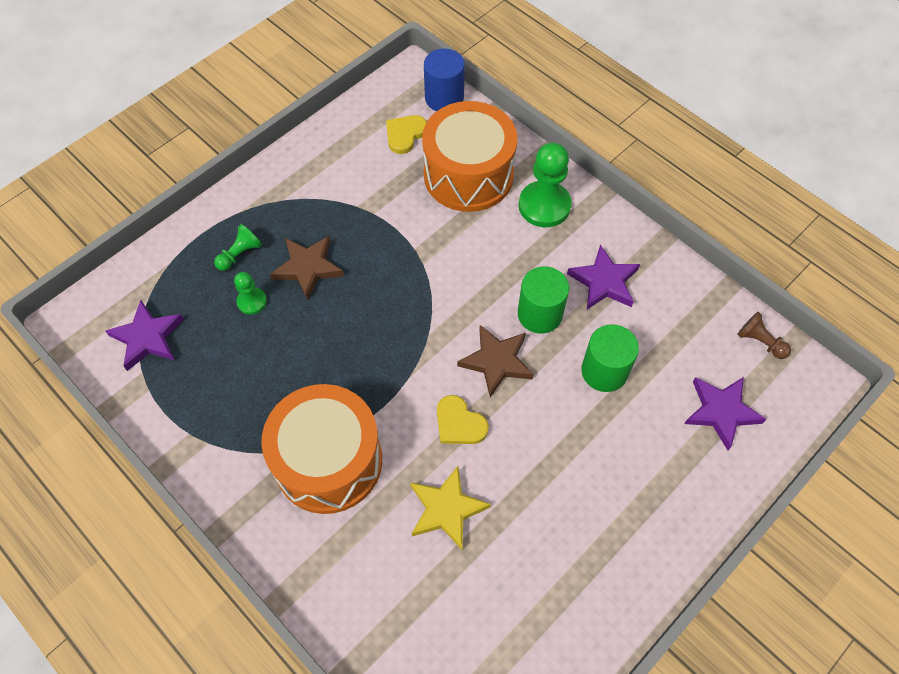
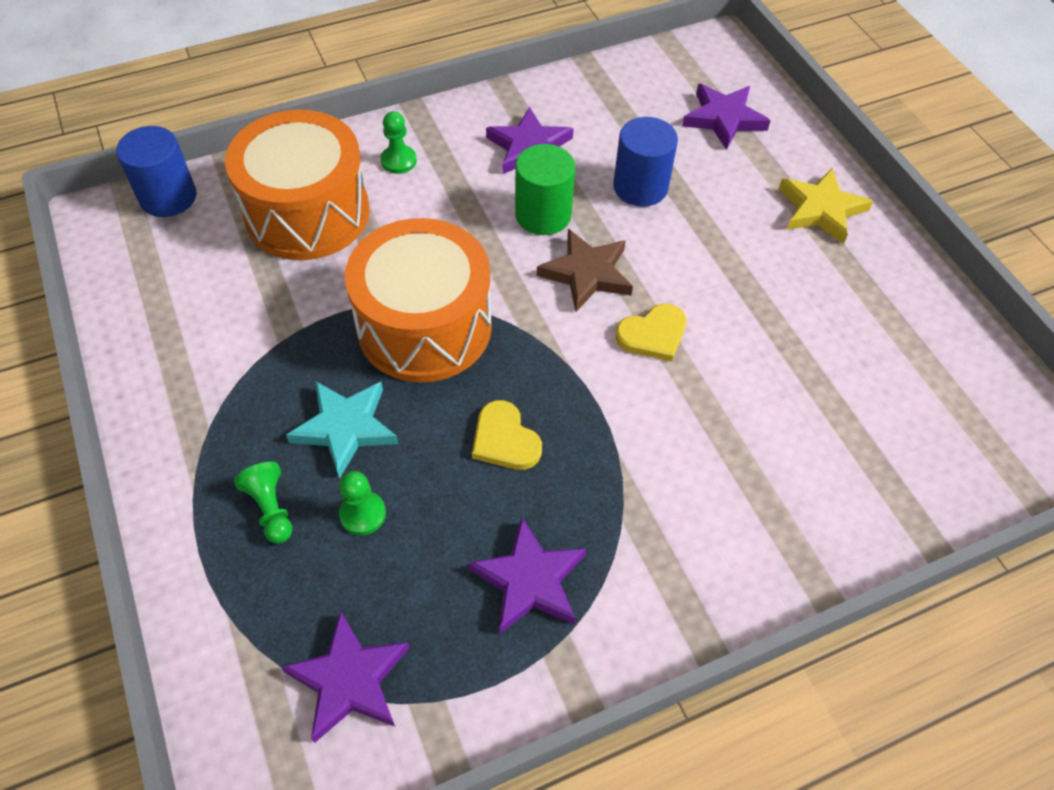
camera: 70 degrees left, 5 degrees down
orange drum [261,384,382,514] -> orange drum moved to [345,218,492,383]
brown star [270,236,344,301] -> turquoise star [286,381,398,479]
yellow heart [386,115,427,154] -> yellow heart moved to [472,400,542,470]
yellow star [410,466,491,549] -> yellow star moved to [779,168,873,244]
green pawn [519,143,572,227] -> green pawn [381,111,417,174], size x0.53
green cylinder [581,324,639,392] -> blue cylinder [613,117,678,207]
brown pawn [737,312,791,359] -> none
none -> purple star [468,518,586,634]

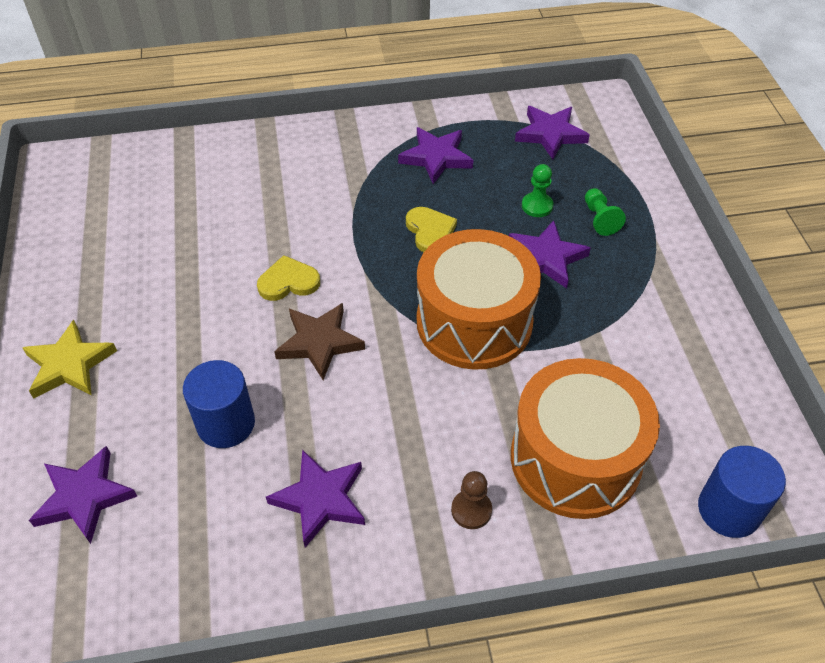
camera: 165 degrees left, 5 degrees down
turquoise star [286,381,398,479] -> purple star [509,220,591,289]
green pawn [381,111,417,174] -> brown pawn [451,471,492,529]
green cylinder [515,144,575,235] -> none

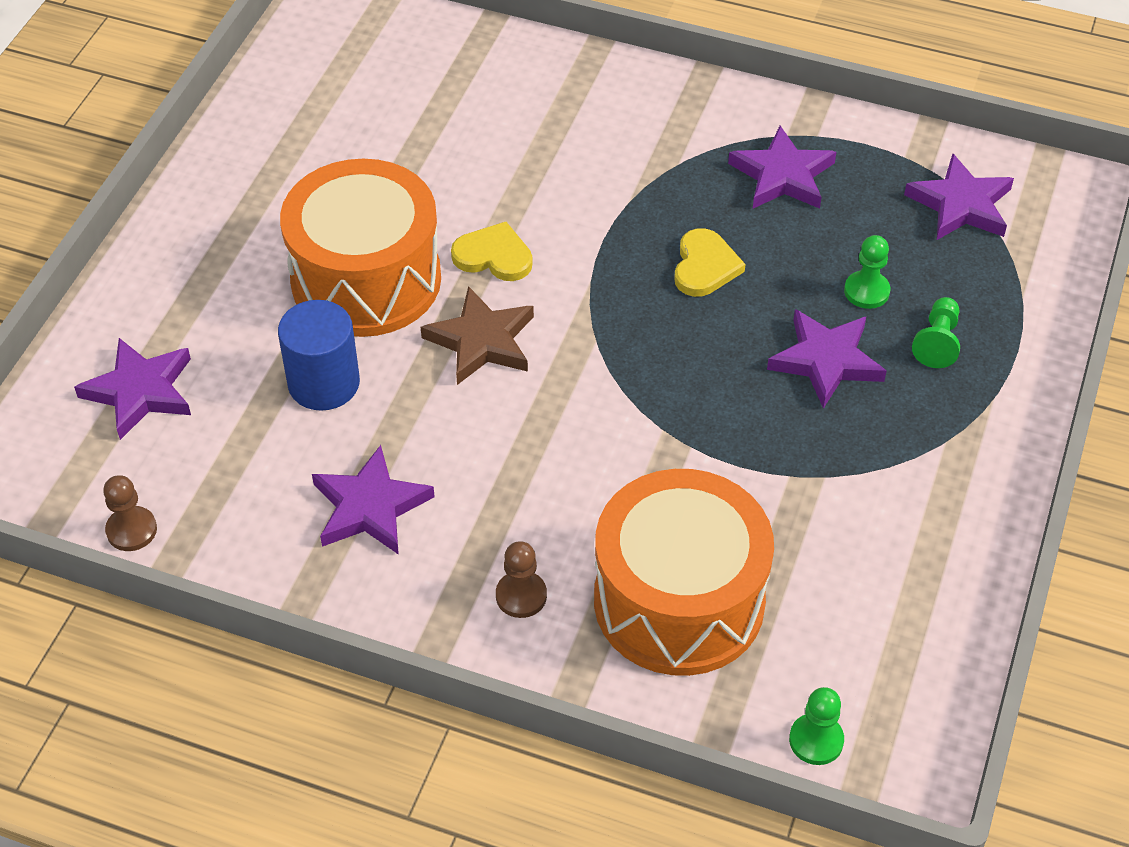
camera: 30 degrees right, 0 degrees up
yellow star [22,320,117,399] -> none
orange drum [417,229,541,370] -> orange drum moved to [280,159,441,337]
blue cylinder [698,446,786,538] -> green pawn [789,687,844,765]
none -> brown pawn [103,475,157,551]

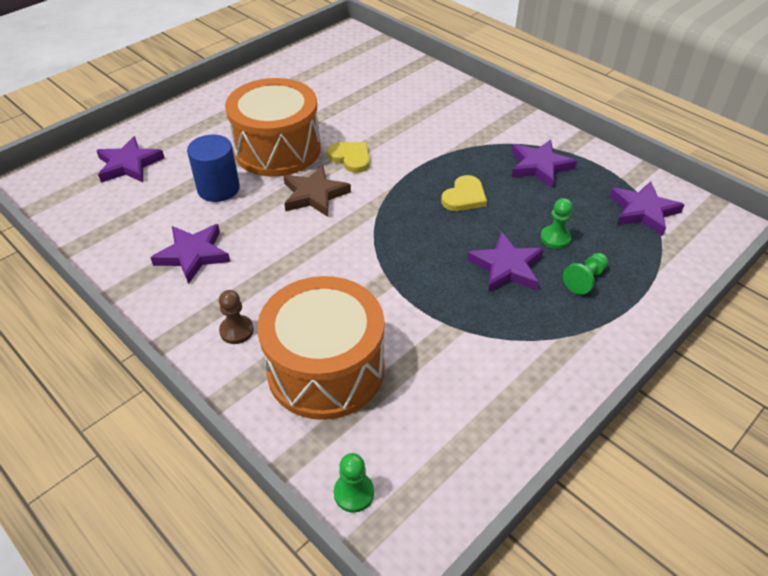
camera: 25 degrees right, 5 degrees down
brown pawn [103,475,157,551] -> none

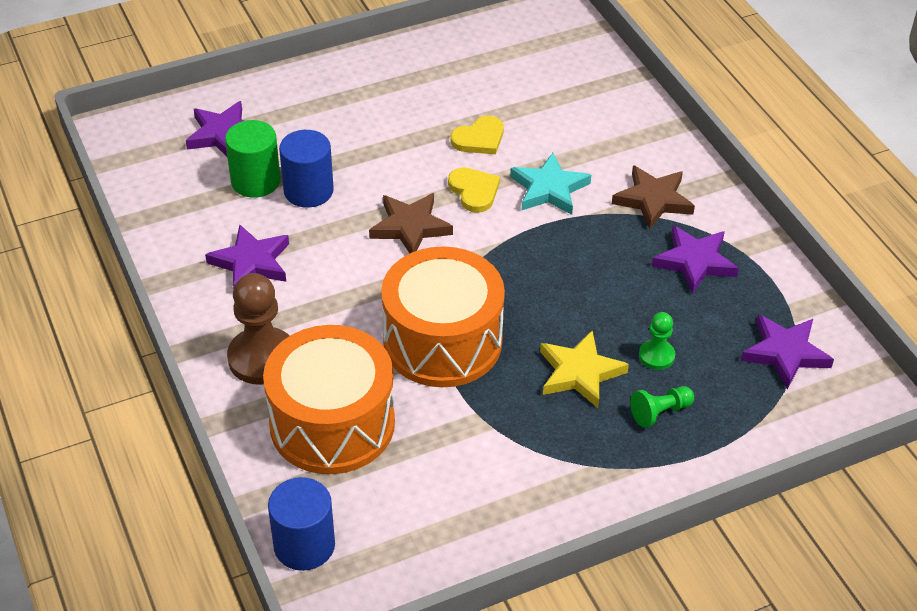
camera: 20 degrees right, 0 degrees up
brown pawn [219,290,254,344] -> brown pawn [227,273,290,385], size x1.89
orange drum [225,78,321,177] -> orange drum moved to [381,246,505,387]
green pawn [334,453,374,513] -> blue cylinder [268,477,335,571]
yellow heart [441,175,487,211] -> yellow heart moved to [451,116,504,154]
purple star [467,232,544,292] -> yellow star [540,330,629,408]
none -> green cylinder [225,120,281,198]
none -> turquoise star [510,153,591,215]
none -> brown star [612,165,695,230]

